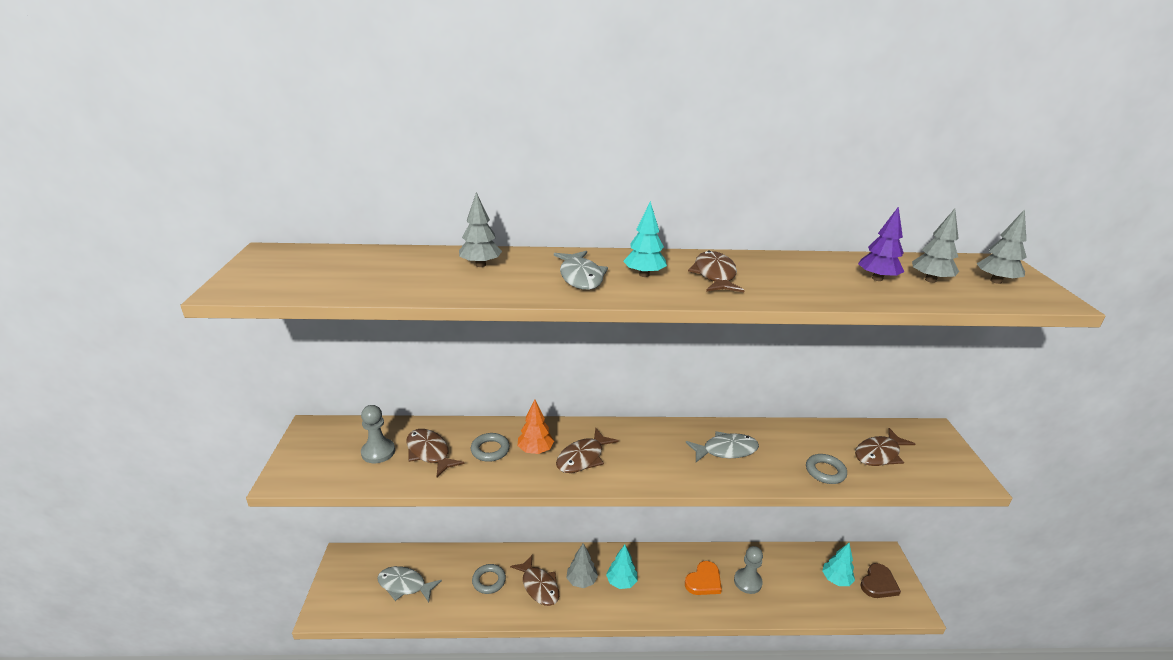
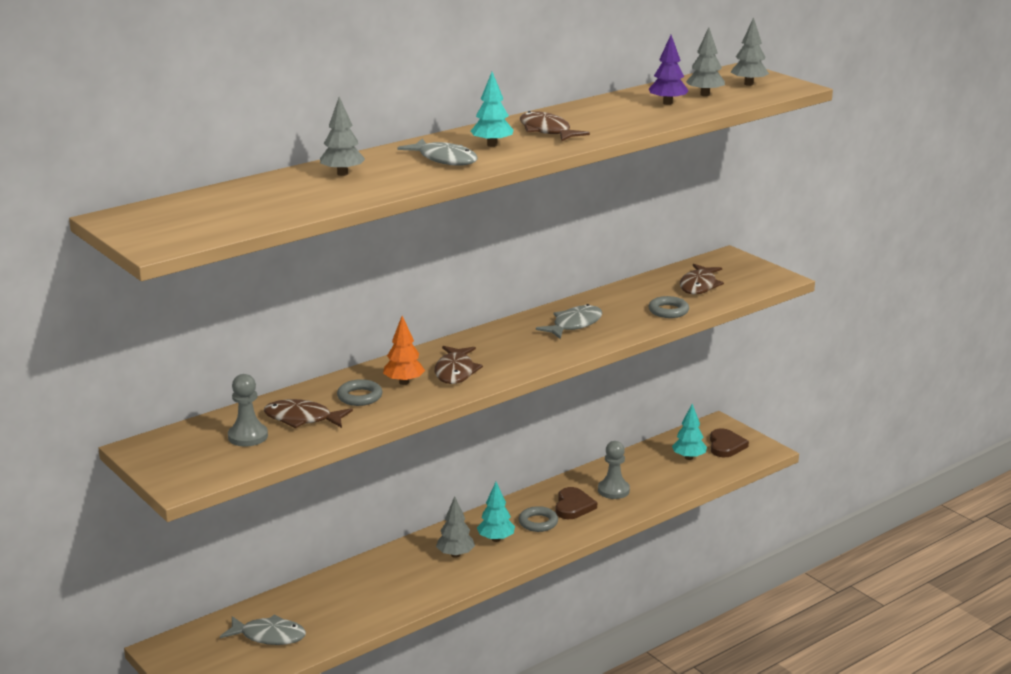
camera: 35 degrees left, 5 degrees down
grey fish [377,566,442,602] -> grey fish turned 150 degrees counterclockwise [220,614,306,645]
grey ring [472,564,506,594] -> grey ring moved to [519,506,558,532]
brown fish [510,555,559,606] -> none
orange heart [685,561,722,595] -> brown heart [556,487,597,519]

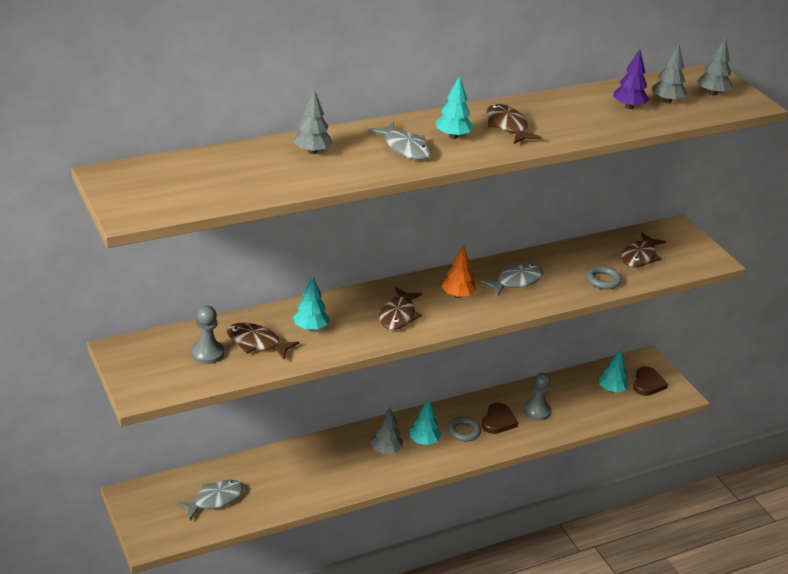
camera: 10 degrees right, 10 degrees up
grey fish [220,614,306,645] -> grey fish turned 60 degrees counterclockwise [176,480,244,520]
grey ring [337,379,382,406] -> turquoise tree [293,276,329,331]
orange tree [383,316,425,385] -> orange tree moved to [441,245,476,298]

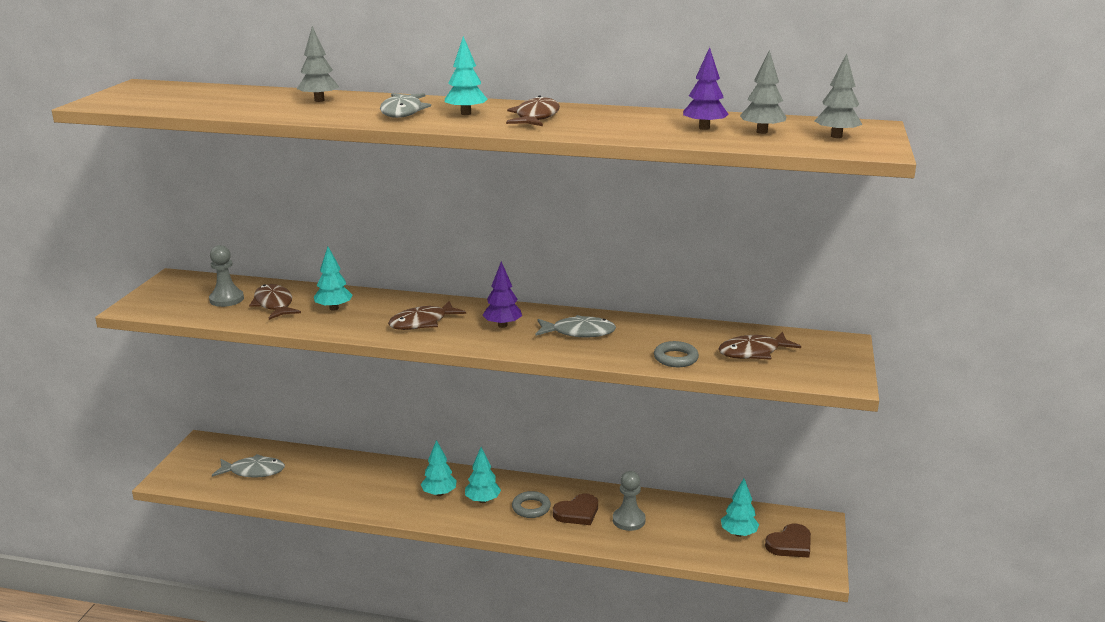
camera: 40 degrees right, 10 degrees down
grey tree [371,408,403,454] -> turquoise tree [421,440,457,496]
orange tree [441,245,476,298] -> purple tree [482,261,522,328]

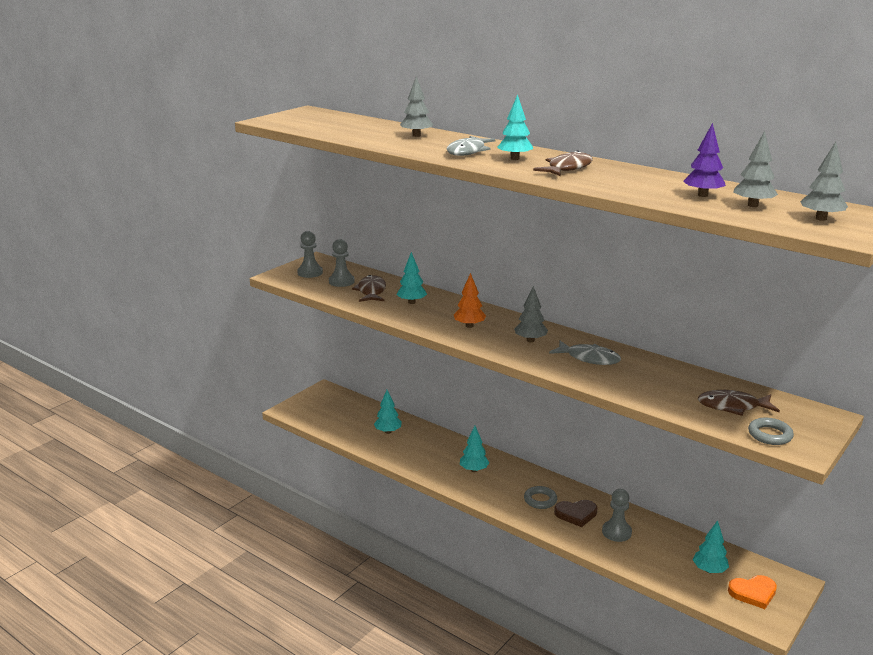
camera: 25 degrees right, 0 degrees up
grey fish [212,454,285,478] -> none
brown fish [388,301,466,330] -> orange tree [454,273,486,328]
turquoise tree [465,447,501,503] -> turquoise tree moved to [374,390,402,434]
purple tree [482,261,522,328] -> grey tree [514,286,548,342]
grey ring [654,341,699,367] -> grey ring moved to [748,418,794,445]
brown heart [765,524,811,558] -> orange heart [728,575,777,609]
none -> grey pawn [297,231,323,278]

